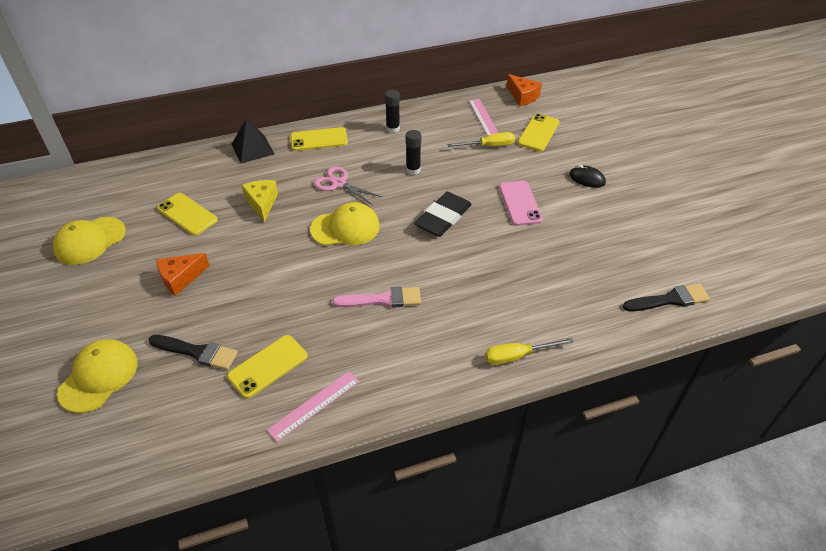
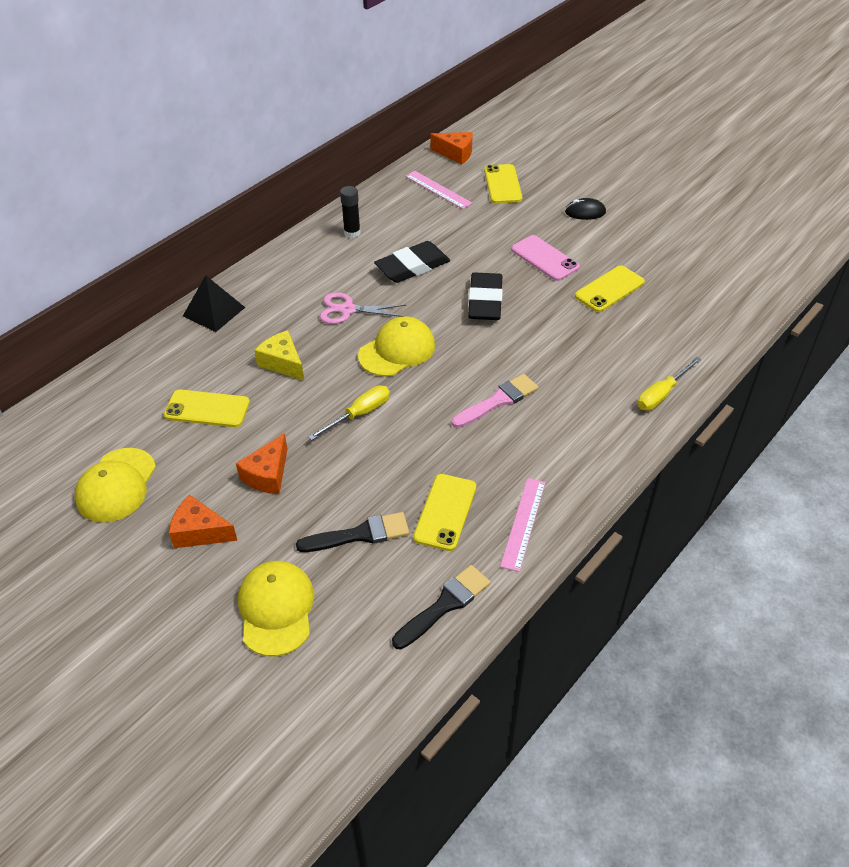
camera: 30 degrees left, 0 degrees up
yellow phone [290,127,348,151] -> yellow phone moved to [575,265,645,312]
black glue stick [406,130,421,175] -> black eraser [374,241,450,283]
yellow screwdriver [447,132,515,147] -> yellow screwdriver moved to [308,385,390,440]
black brush [623,284,710,311] -> black brush moved to [392,565,491,650]
none -> orange cheese [169,495,238,548]

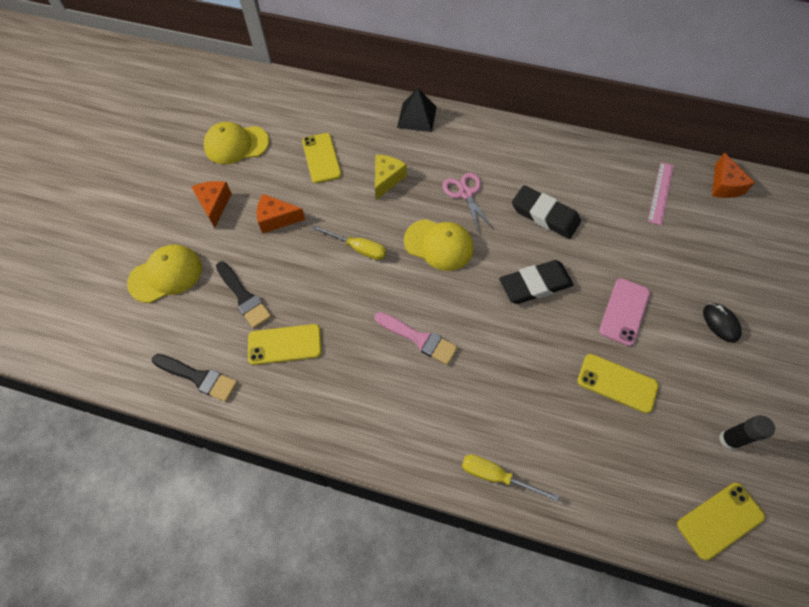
camera: 65 degrees right, 15 degrees up
black glue stick [340,186,361,238] -> black glue stick moved to [719,415,775,450]
yellow phone [484,164,522,203] -> yellow phone moved to [677,483,765,560]
pink ruler [500,478,546,572] -> none

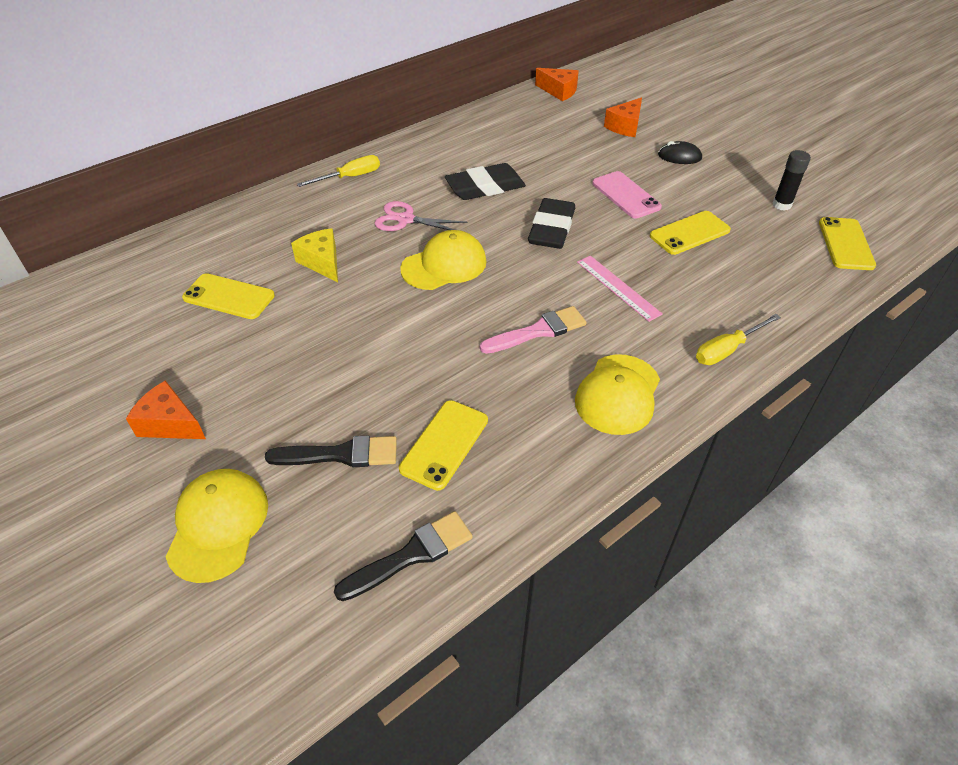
camera: 55 degrees left, 15 degrees down
yellow cap [204,122,269,164] -> yellow cap moved to [575,355,660,435]
orange cheese [257,194,305,234] -> orange cheese moved to [604,97,642,137]
yellow screwdriver [312,225,386,260] -> yellow screwdriver moved to [297,155,380,187]
black pyramid [397,88,437,132] -> none
pink ruler [648,162,674,226] -> pink ruler moved to [577,256,663,322]

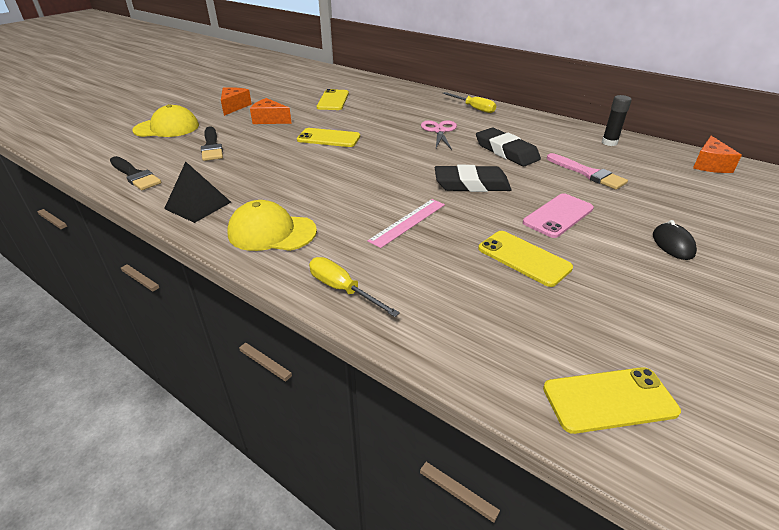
camera: 75 degrees right, 10 degrees down
yellow cheese [291,228,338,282] -> none
yellow phone [399,400,488,491] -> yellow phone moved to [297,128,360,147]
yellow cap [400,230,487,290] -> none
pink brush [480,306,587,354] -> pink brush moved to [547,153,628,190]
orange cheese [604,97,642,137] -> orange cheese moved to [250,98,292,124]
black glue stick [773,150,811,211] -> black glue stick moved to [602,95,632,146]
none -> black pyramid [164,162,231,223]

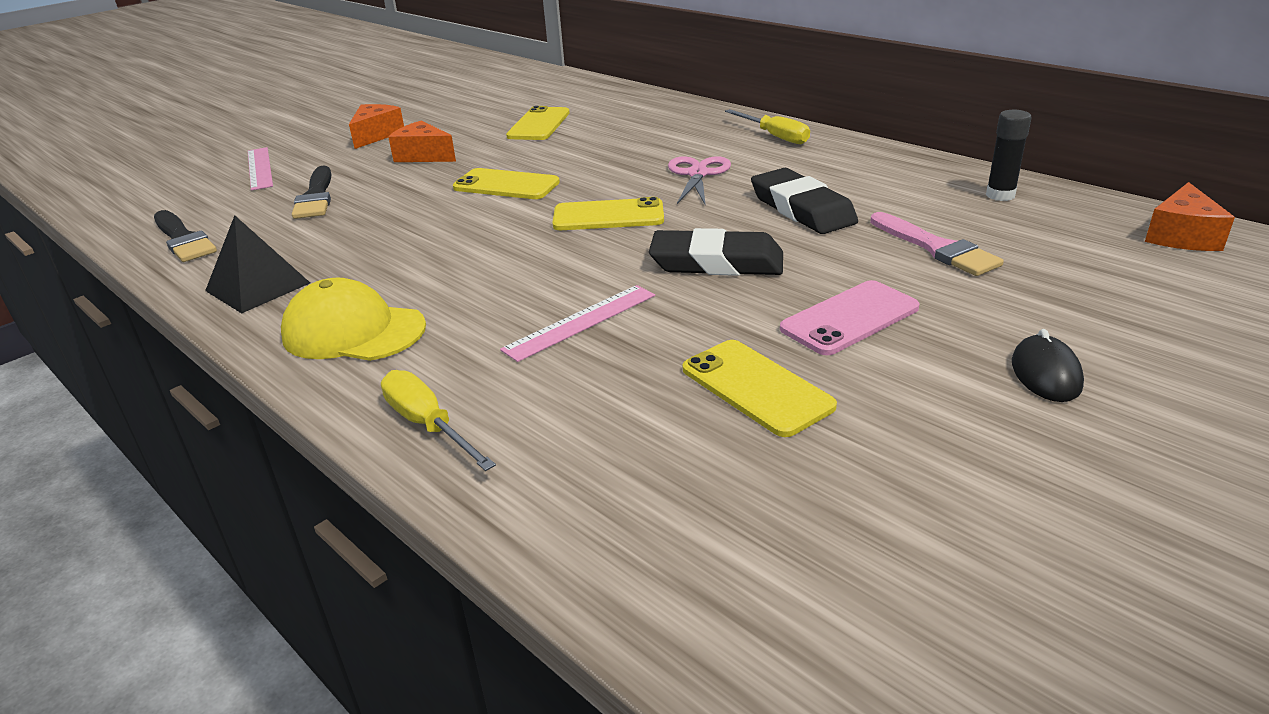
camera: 10 degrees right, 5 degrees down
yellow cap [132,104,199,137] -> pink ruler [248,147,273,190]
yellow phone [543,367,681,434] -> yellow phone moved to [553,197,664,230]

